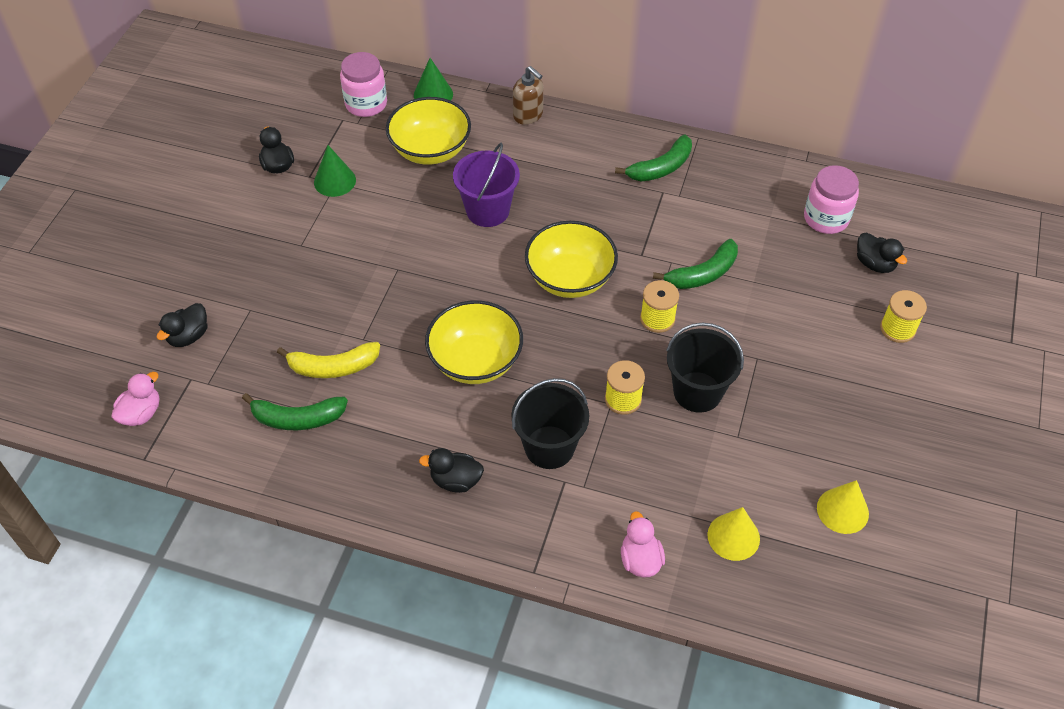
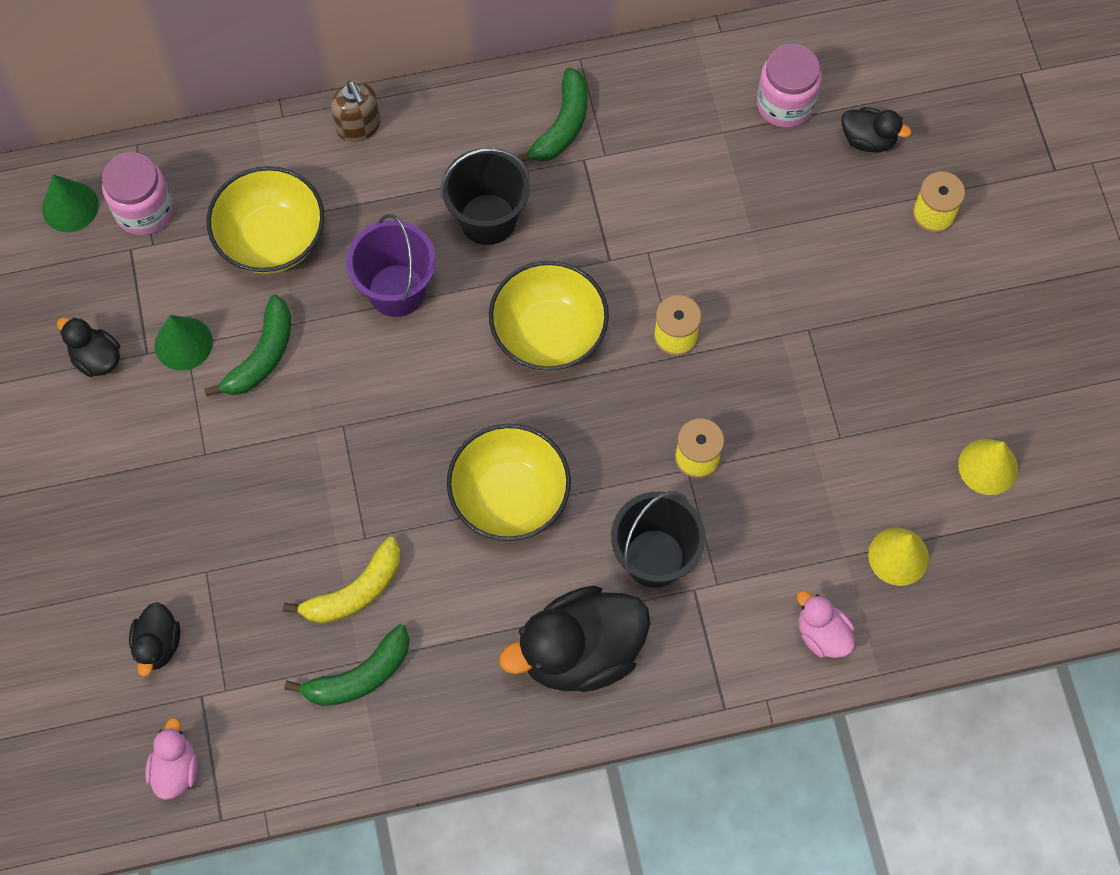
camera: 30 degrees left, 15 degrees up
green cone [414,58,453,100] -> green cone moved to [42,174,99,232]
black duck [419,448,484,493] -> black duck [499,586,650,692], size x2.00
brown soap dispenser [513,66,544,125] -> brown soap dispenser turned 45 degrees clockwise [331,81,380,142]
green banana [653,239,738,289] -> green banana moved to [204,295,291,396]
black bucket [666,322,744,412] -> black bucket moved to [441,148,530,245]

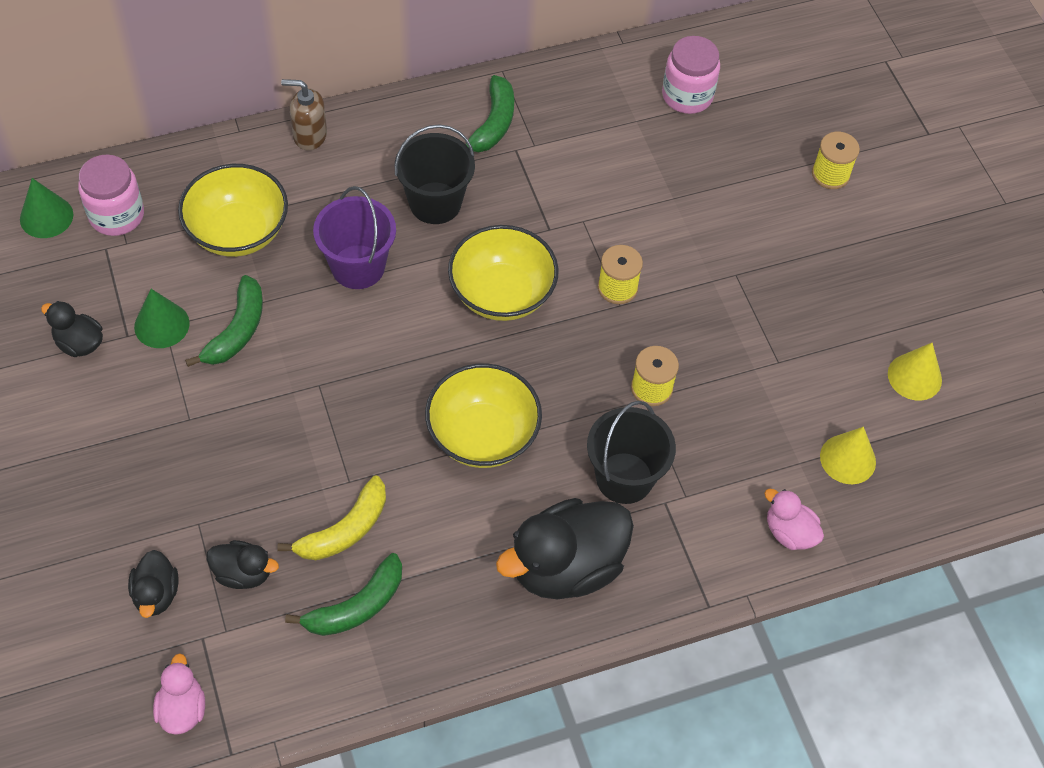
camera: 10 degrees left, 10 degrees down
brown soap dispenser [331,81,380,142] -> brown soap dispenser turned 135 degrees clockwise [281,79,327,150]
black duck [841,107,912,152] -> black duck moved to [207,540,279,589]

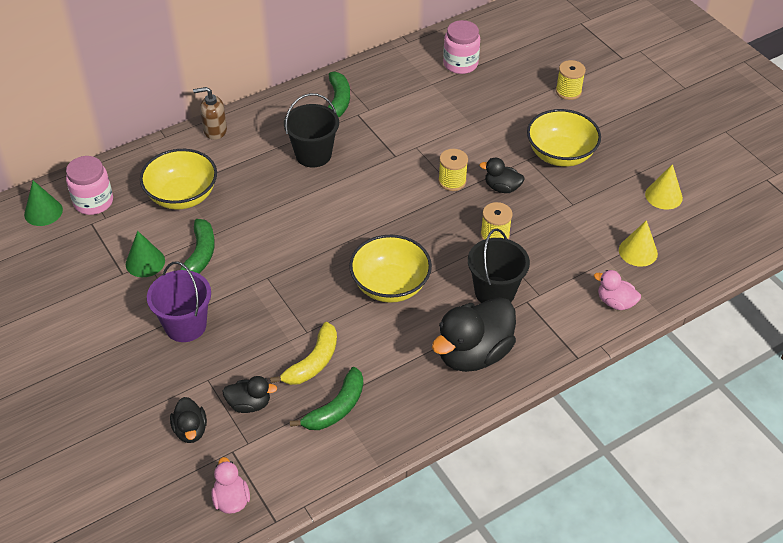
camera: 10 degrees left, 10 degrees down
black duck [41,301,103,357] -> black duck moved to [479,158,524,193]
purple bucket [313,186,396,289] -> purple bucket moved to [147,261,211,342]
yellow bowl [448,225,559,321] -> yellow bowl moved to [527,109,601,167]

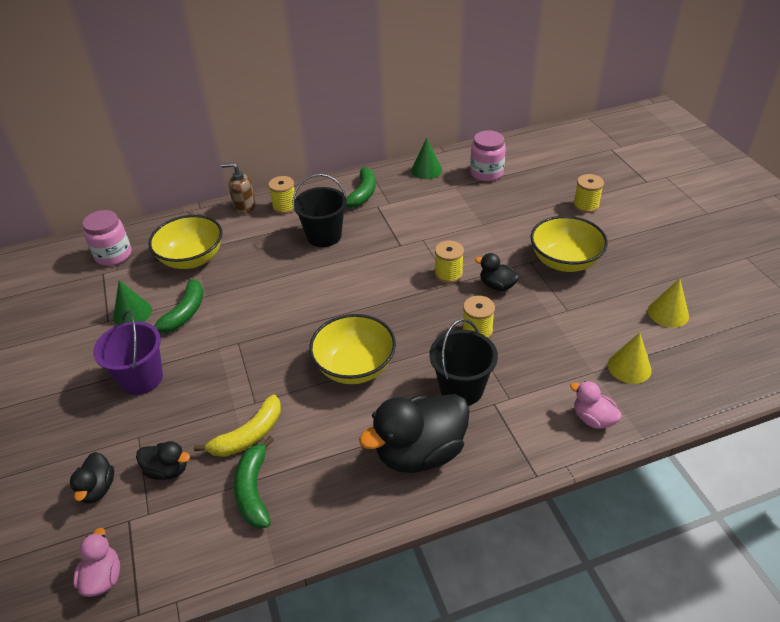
camera: 15 degrees right, 5 degrees down
green cone [24,180,63,226] -> green cone moved to [411,138,442,179]
green banana [290,367,363,430] -> green banana turned 120 degrees clockwise [234,436,274,528]
none -> yellow spool [268,176,296,214]

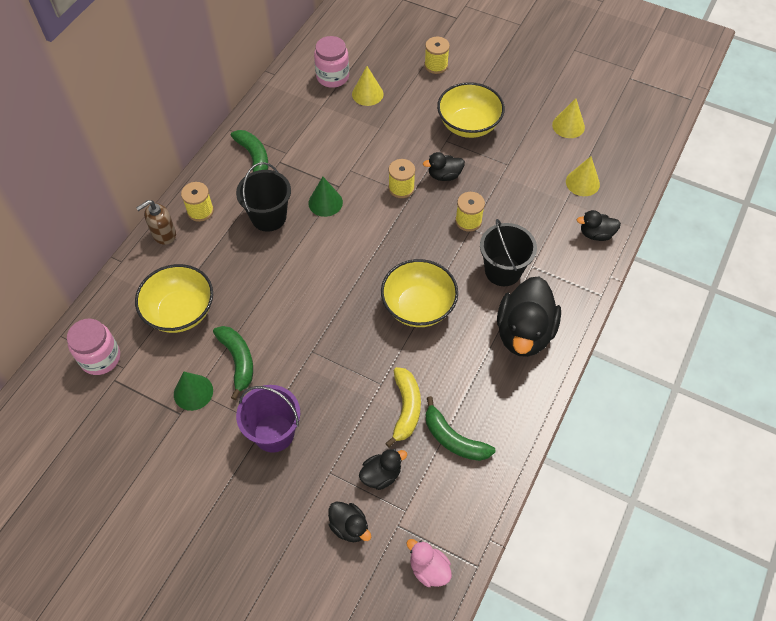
camera: 45 degrees left, 15 degrees up
green cone [411,138,442,179] -> green cone moved to [308,177,343,217]
pink duck [570,381,622,429] -> black duck [577,210,621,241]
none -> yellow cone [352,66,384,106]

